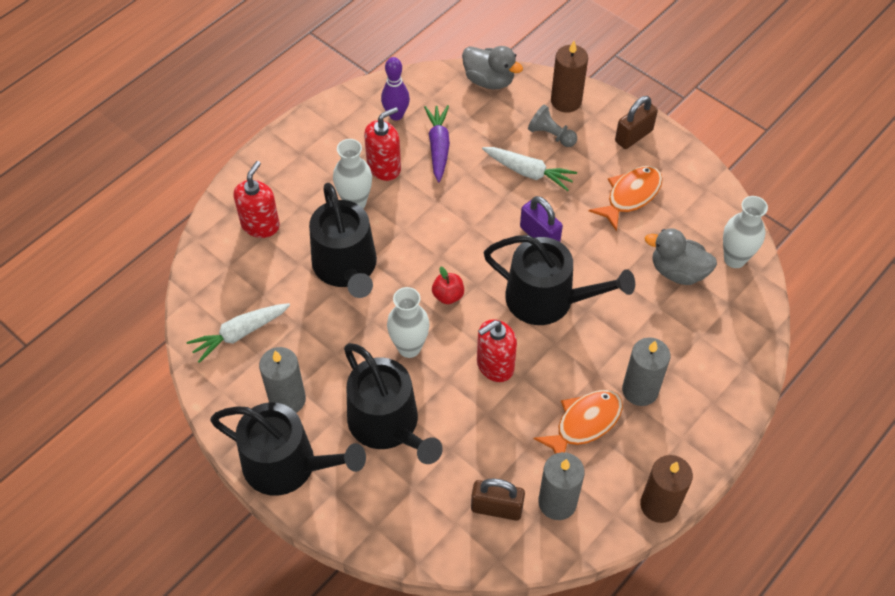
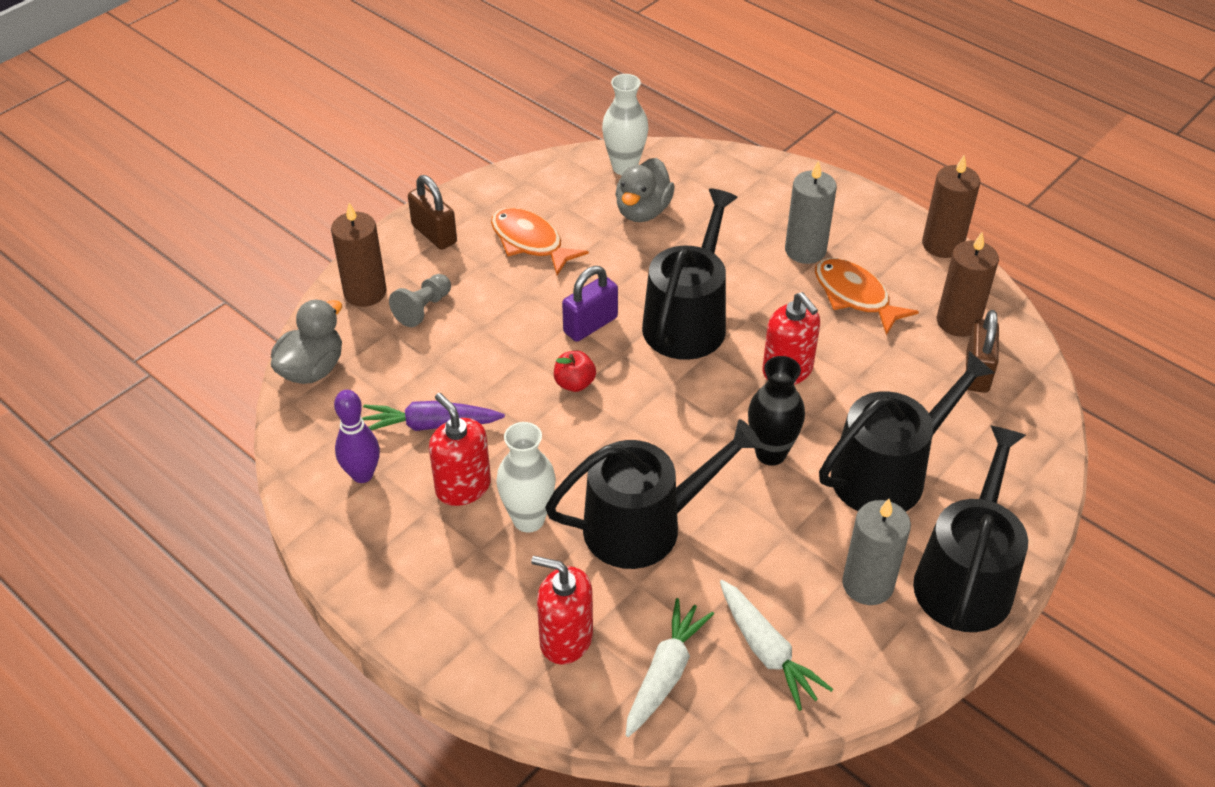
camera: 90 degrees left, 10 degrees down
white vase [387,287,430,358] -> black vase [748,356,805,466]
red apple [432,266,464,304] -> red apple moved to [554,351,596,392]
white carrot [482,147,577,191] -> white carrot moved to [626,598,714,737]
grey candle [538,452,585,520] -> brown candle [937,232,999,337]

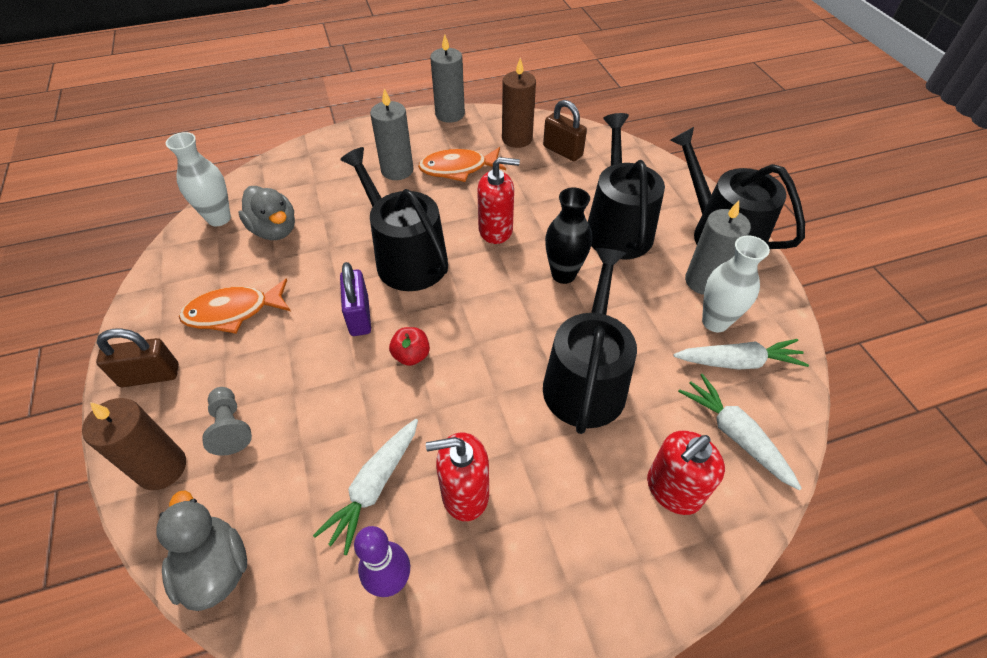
camera: 60 degrees left, 5 degrees up
purple carrot [362,401,505,431] -> white carrot [313,419,418,555]
white vase [496,422,556,532] -> white vase moved to [702,235,770,332]
brown candle [922,155,980,258] -> grey candle [430,34,465,123]

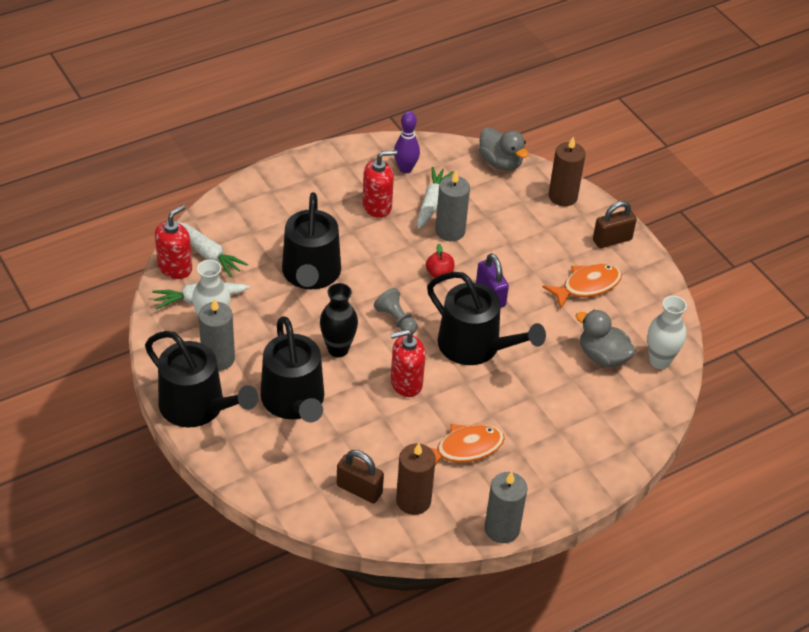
camera: 165 degrees right, 5 degrees down
grey pawn [202,387,252,456] -> grey pawn moved to [374,288,417,334]
grey candle [370,88,414,180] -> grey candle moved to [435,171,470,241]
red soap dispenser [647,431,725,515] -> red soap dispenser moved to [155,205,192,279]

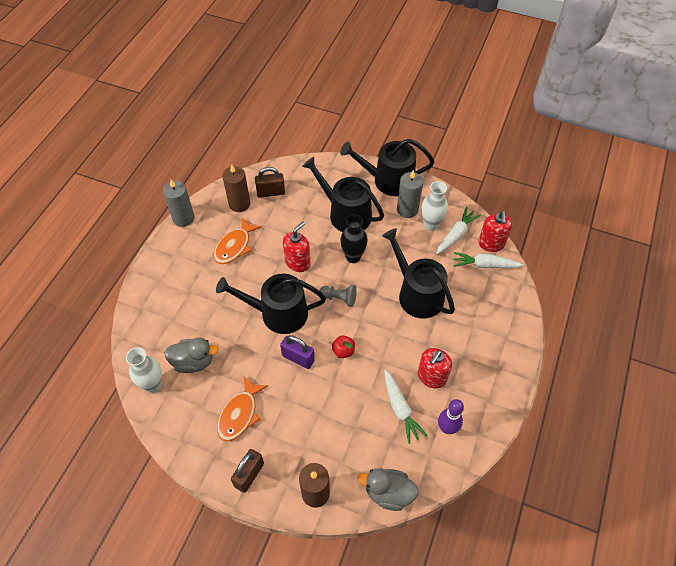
camera: 145 degrees right, 10 degrees up
grey candle [435,171,470,241] -> none

